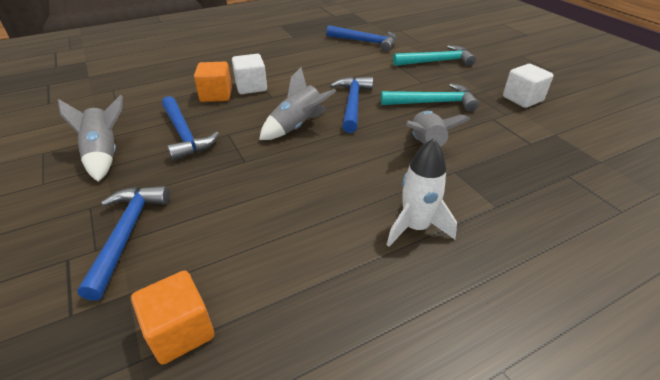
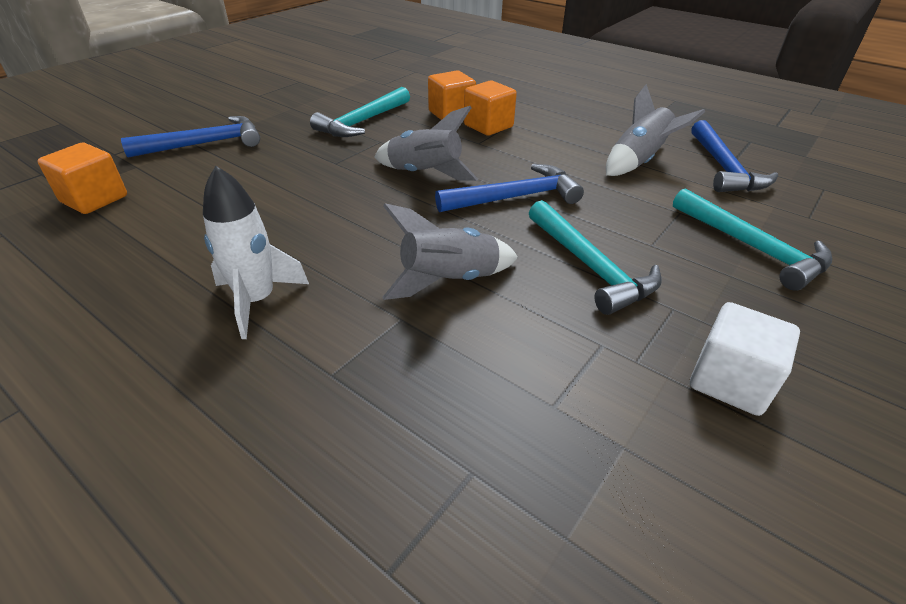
camera: 65 degrees right, 0 degrees up
grey rocket [58,95,123,182] -> grey rocket moved to [606,84,705,176]
blue hammer [162,96,219,161] -> turquoise hammer [310,87,410,137]
white cube [232,54,267,94] -> orange cube [464,81,517,136]

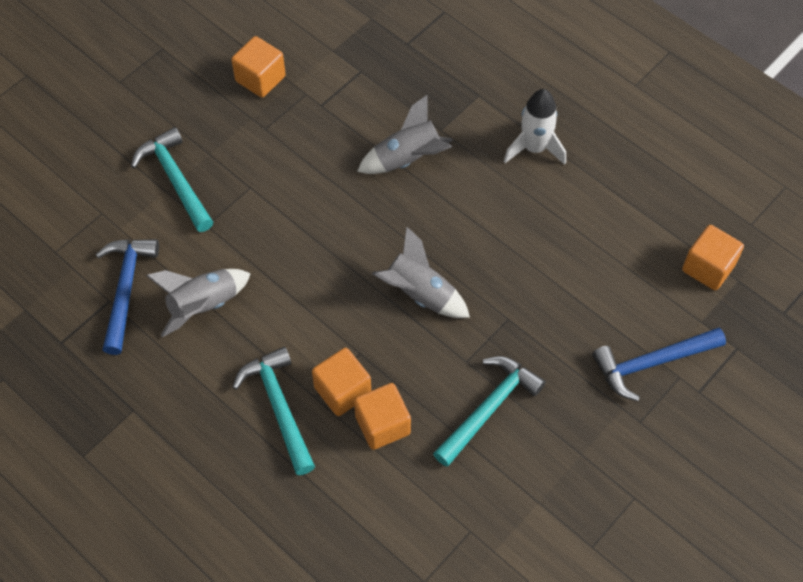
camera: 175 degrees left, 20 degrees up
blue hammer [435,164,584,212] -> none
turquoise hammer [529,200,662,315] -> turquoise hammer moved to [232,347,315,475]
white cube [690,302,800,416] -> orange cube [231,36,286,98]

